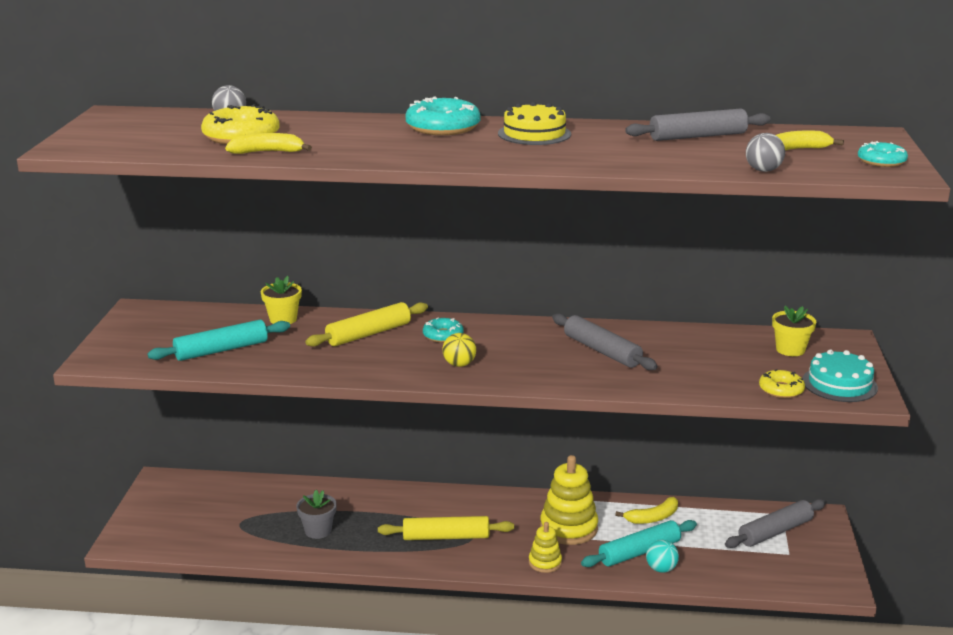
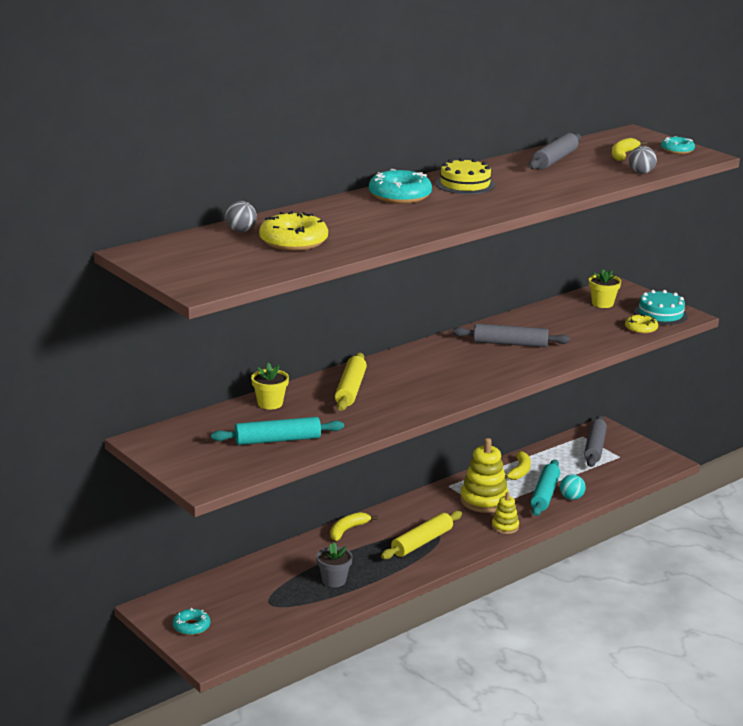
camera: 45 degrees left, 0 degrees up
turquoise rolling pin [148,320,290,361] -> turquoise rolling pin turned 60 degrees clockwise [211,417,344,445]
yellow banana [225,133,312,154] -> yellow banana moved to [330,512,378,541]
turquoise donut [423,318,464,343] -> turquoise donut moved to [173,608,210,635]
yellow ball [442,333,476,367] -> none

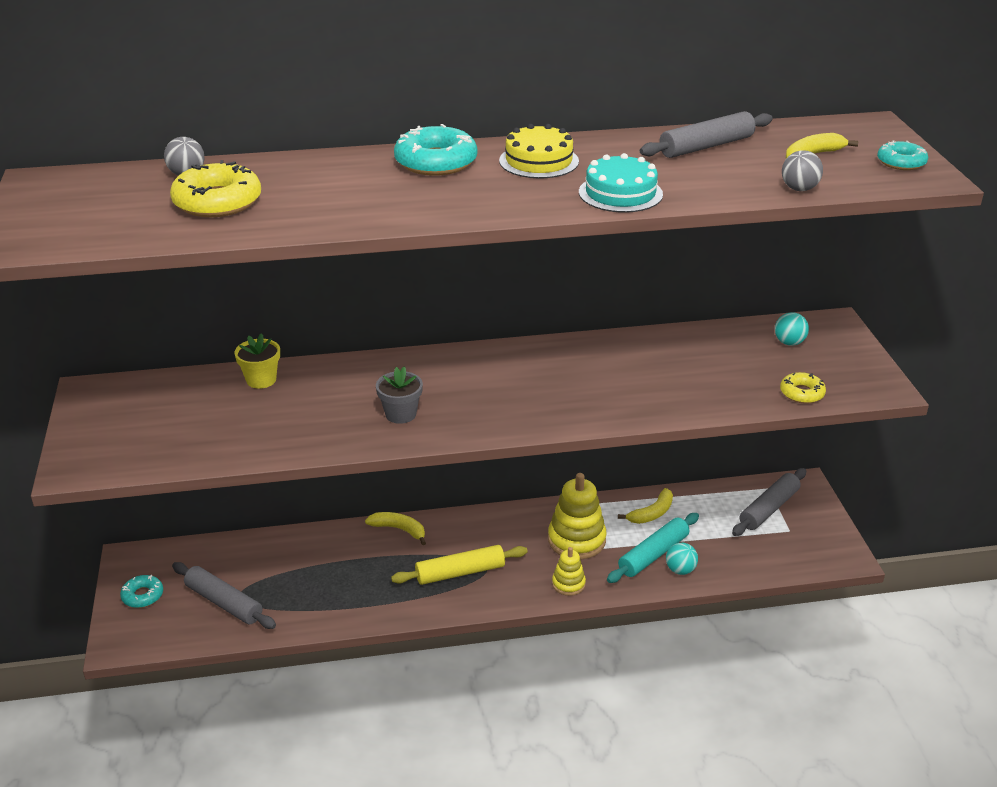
camera: 30 degrees right, 10 degrees up
turquoise rolling pin [211,417,344,445] -> none
grey flower pot [316,542,353,587] -> grey flower pot moved to [376,366,423,424]
yellow banana [330,512,378,541] -> yellow banana turned 45 degrees clockwise [365,512,426,545]
yellow rolling pin [335,353,367,411] -> none
grey rolling pin [452,324,570,347] -> grey rolling pin moved to [172,562,276,629]
yellow flower pot [589,269,621,308] -> turquoise ball [775,312,809,346]
turquoise cake [634,290,688,325] -> turquoise cake moved to [579,153,663,213]

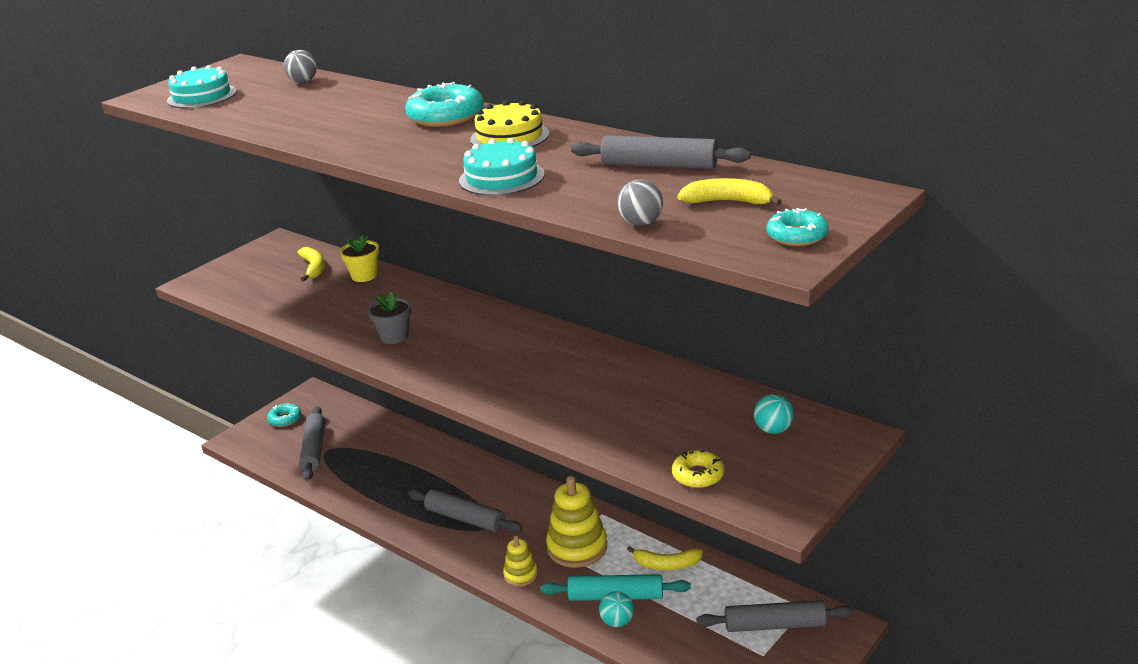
camera: 50 degrees right, 5 degrees down
yellow donut [170,160,261,217] -> none
yellow banana [365,512,426,545] -> yellow banana moved to [297,247,325,282]
yellow rolling pin [391,545,528,585] -> grey rolling pin [409,489,523,532]
none -> turquoise cake [167,65,237,108]

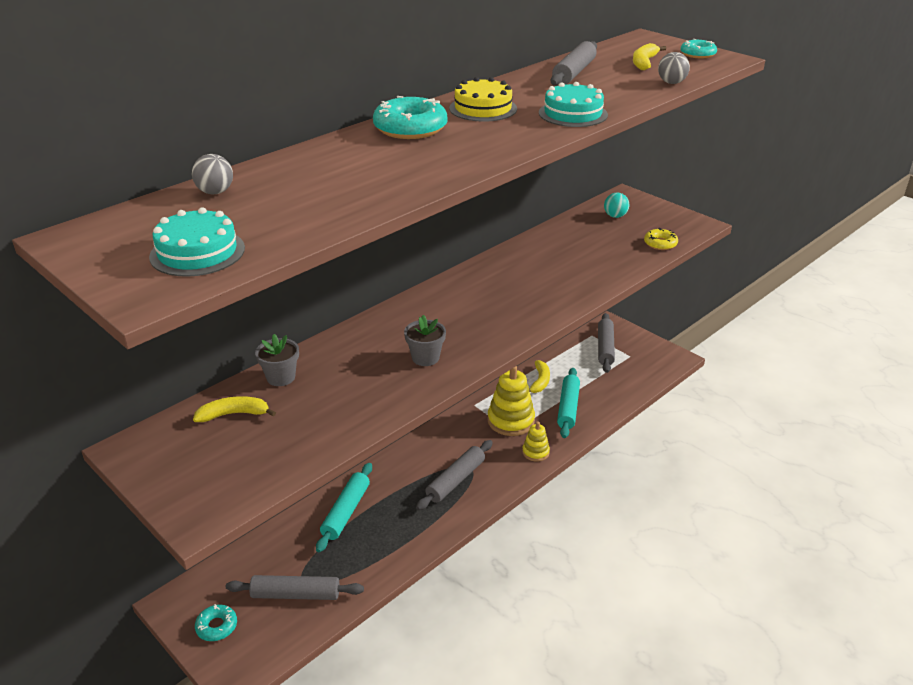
camera: 85 degrees left, 5 degrees up
yellow flower pot [340,235,379,282] -> grey flower pot [255,334,299,386]
turquoise ball [599,591,634,627] -> none
none -> turquoise rolling pin [316,463,372,552]

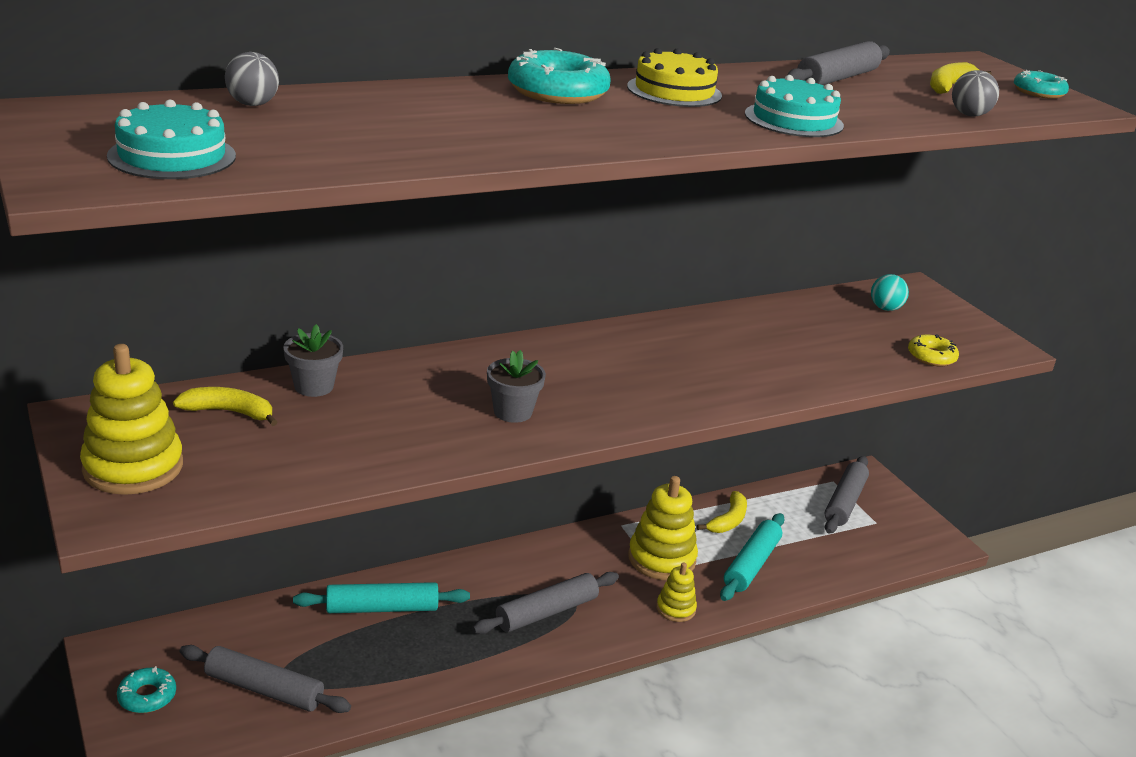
camera: 15 degrees right, 5 degrees down
turquoise rolling pin [316,463,372,552] -> turquoise rolling pin turned 45 degrees clockwise [293,582,470,613]
none -> yellow stacking toy [80,344,183,495]

